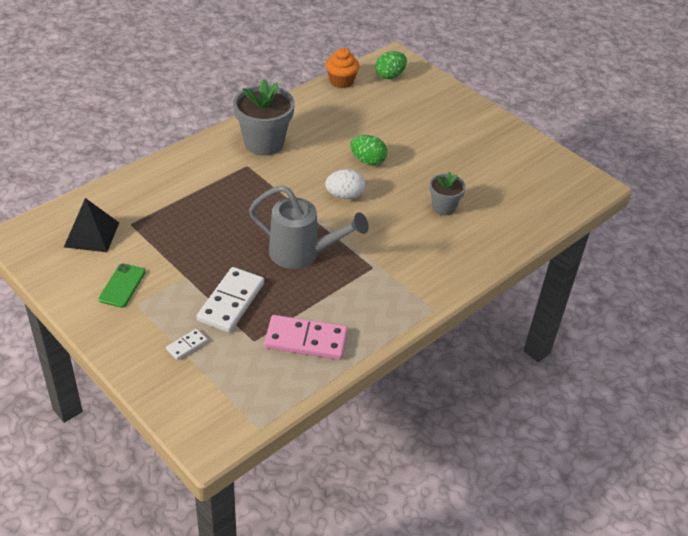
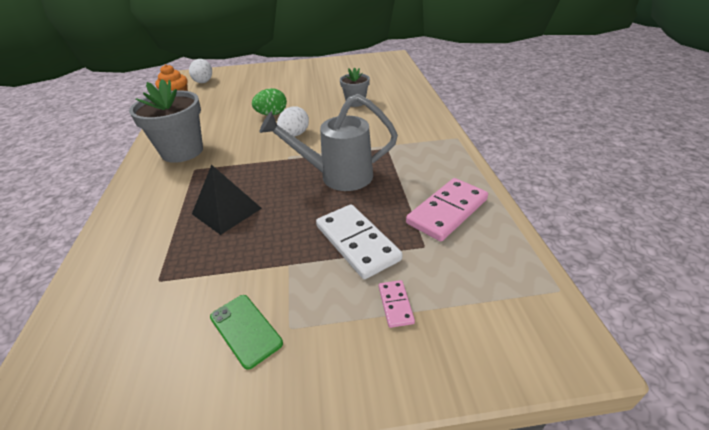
camera: 50 degrees left, 5 degrees down
black pyramid [64,198,119,252] -> black pyramid moved to [192,164,262,235]
white domino [166,329,208,360] -> pink domino [379,280,415,328]
grey watering can [249,185,369,269] -> grey watering can turned 150 degrees counterclockwise [259,94,398,191]
green egg [376,51,407,79] -> white egg [189,59,212,83]

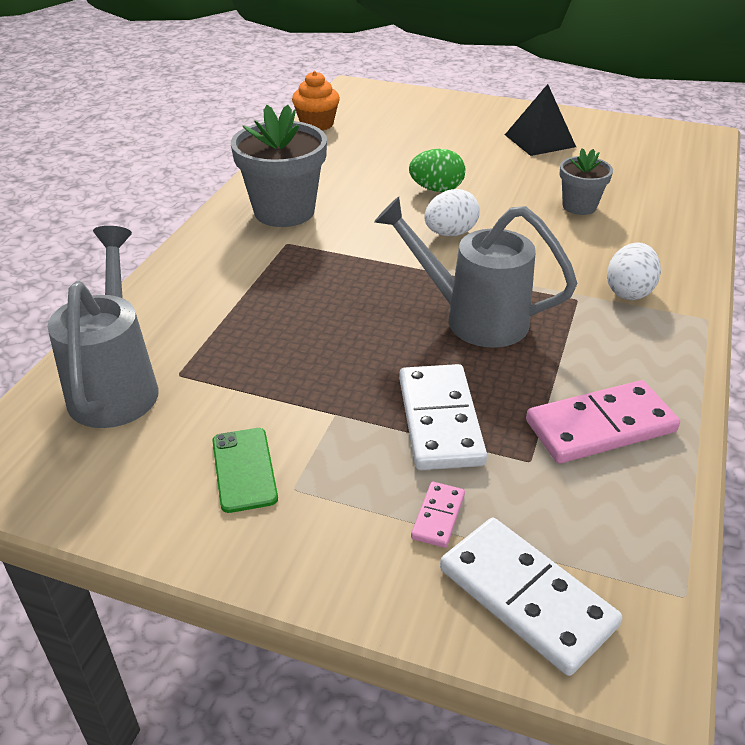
camera: 25 degrees right, 0 degrees up
white egg [189,59,212,83] -> white egg moved to [607,242,661,300]
black pyramid [192,164,262,235] -> black pyramid moved to [505,84,576,156]
none -> grey watering can [47,226,159,428]
none -> white domino [440,518,622,676]

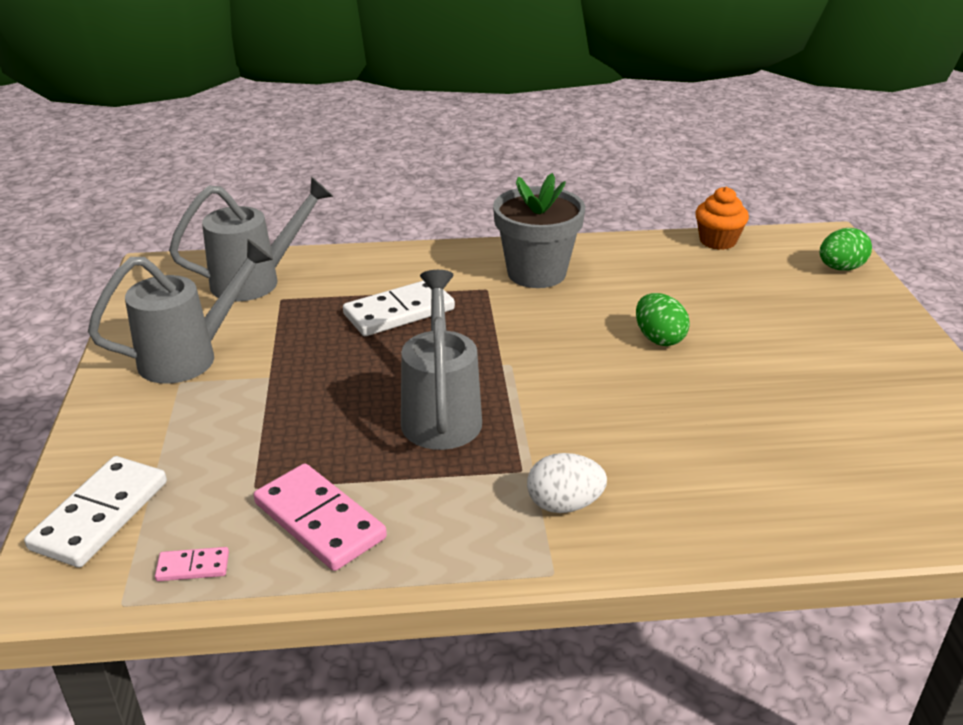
camera: 65 degrees right, 5 degrees down
green phone [212,428,278,513] -> grey watering can [88,239,273,384]
white domino [399,364,487,470] -> white domino moved to [343,281,455,336]
pink domino [411,482,465,548] -> pink domino moved to [155,547,229,581]
white egg [424,189,480,236] -> none
black pyramid [505,84,576,156] -> none
grey flower pot [559,148,613,215] -> none
none -> green egg [820,228,872,271]

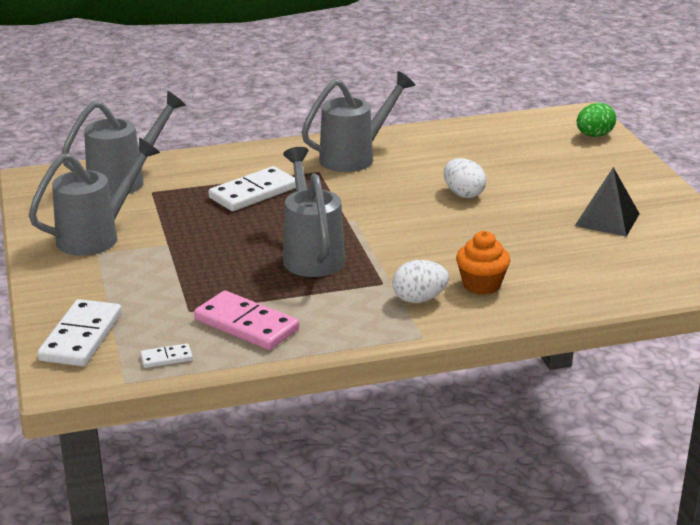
camera: 10 degrees left, 5 degrees down
pink domino [155,547,229,581] -> white domino [140,343,193,368]
grey flower pot [493,173,585,288] -> grey watering can [301,71,415,172]
green egg [636,293,690,346] -> white egg [444,158,486,198]
orange cupcake [695,187,749,250] -> orange cupcake moved to [456,231,510,295]
none -> black pyramid [575,167,640,237]

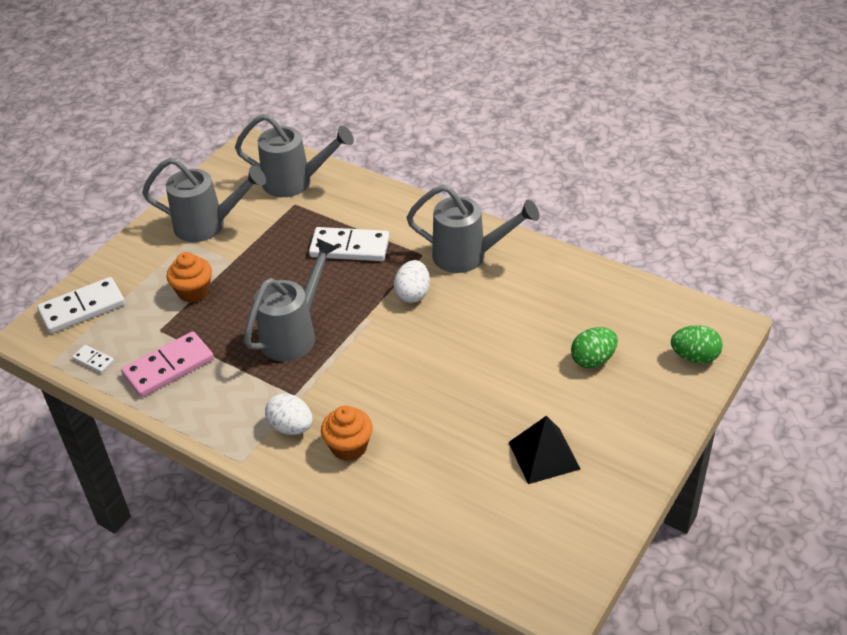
camera: 50 degrees right, 15 degrees up
pink domino [194,291,299,350] -> pink domino turned 60 degrees clockwise [121,331,214,397]
white egg [444,158,486,198] -> white egg moved to [394,260,430,303]
none -> orange cupcake [167,252,212,303]
none -> green egg [571,327,618,368]

